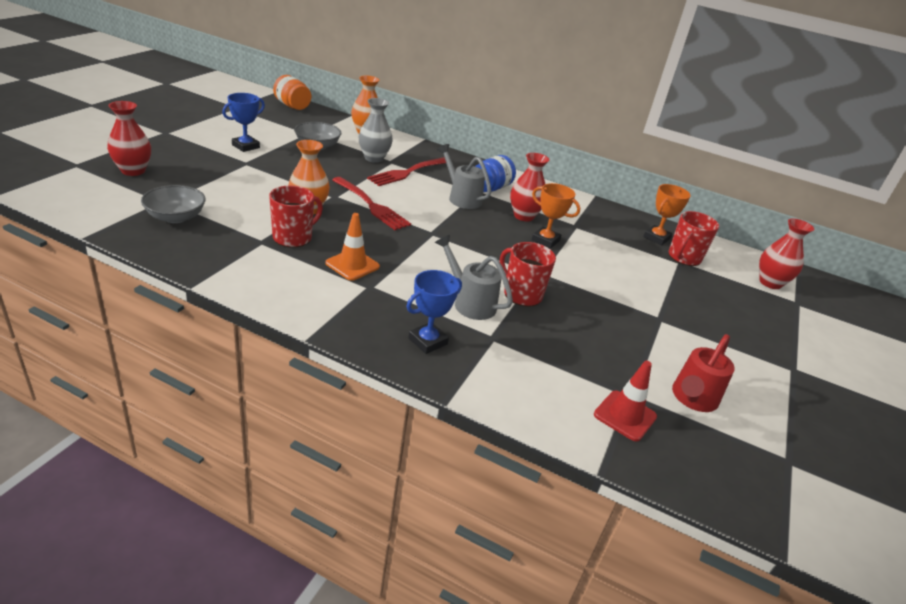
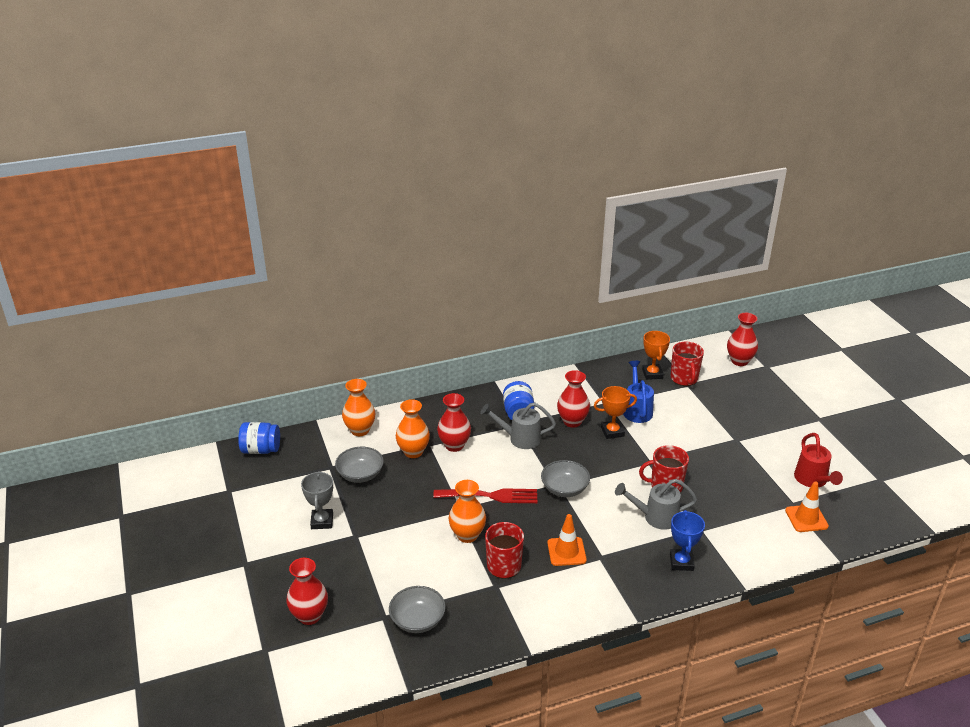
camera: 40 degrees left, 0 degrees up
blue trophy [222,93,265,152] -> grey trophy [301,471,333,529]
orange jar [273,75,311,110] -> blue jar [238,422,280,454]
grey vase [358,98,393,163] -> orange vase [396,399,430,458]
red fork [367,157,446,186] -> red vase [437,393,471,452]
red traffic cone [594,361,657,442] -> orange traffic cone [785,481,829,532]
none -> grey bowl [541,460,590,497]
none -> blue watering can [623,361,654,423]

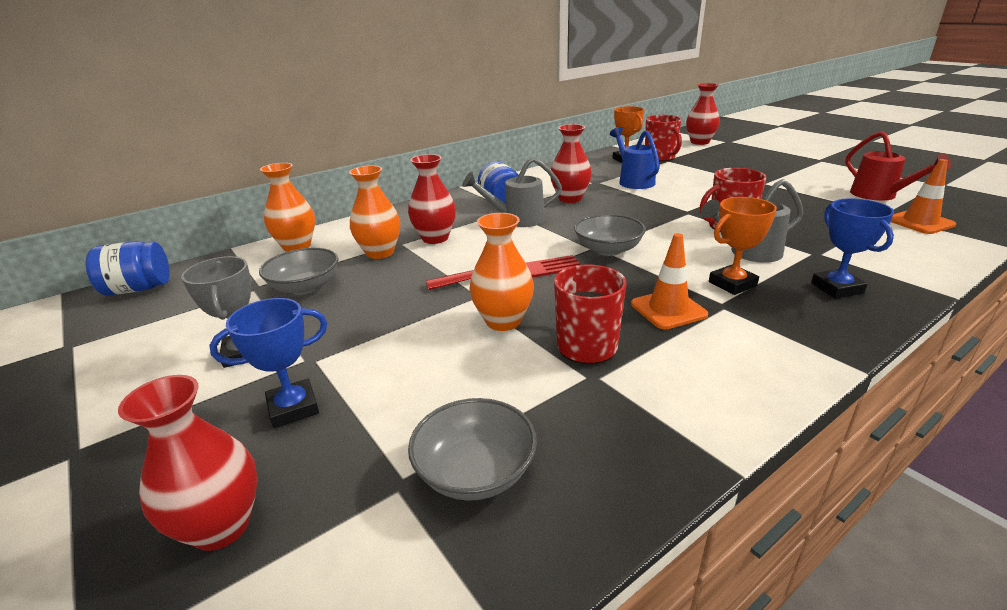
camera: 15 degrees left, 5 degrees down
orange trophy [594,386,637,439] -> orange trophy moved to [709,197,777,295]
none -> blue trophy [209,298,327,428]

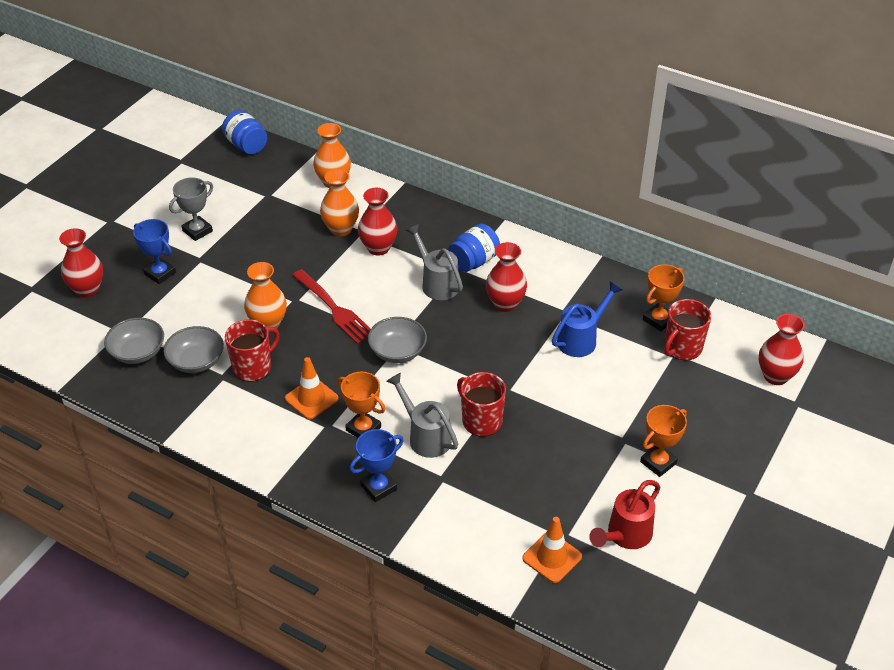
camera: 65 degrees right, 15 degrees up
grey bowl [259,248,338,295] -> grey bowl moved to [163,326,224,373]
none -> orange trophy [640,405,687,477]

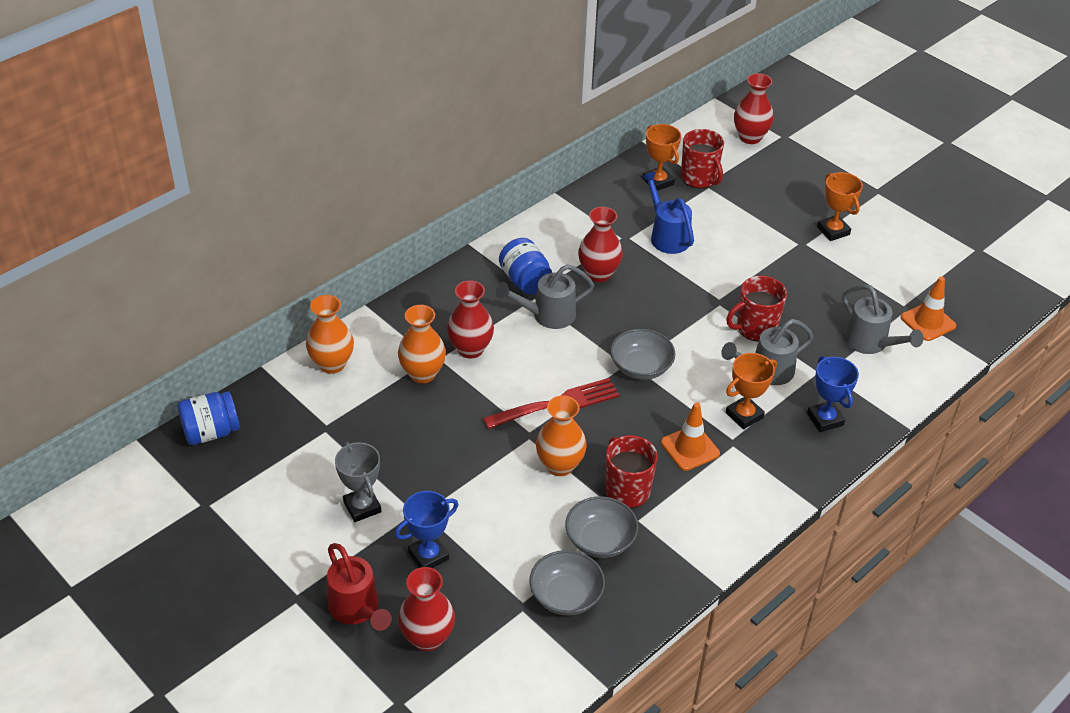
camera: 75 degrees left, 0 degrees up
red watering can [589,480,661,549] -> red watering can moved to [327,543,391,631]
none -> grey watering can [843,284,924,354]

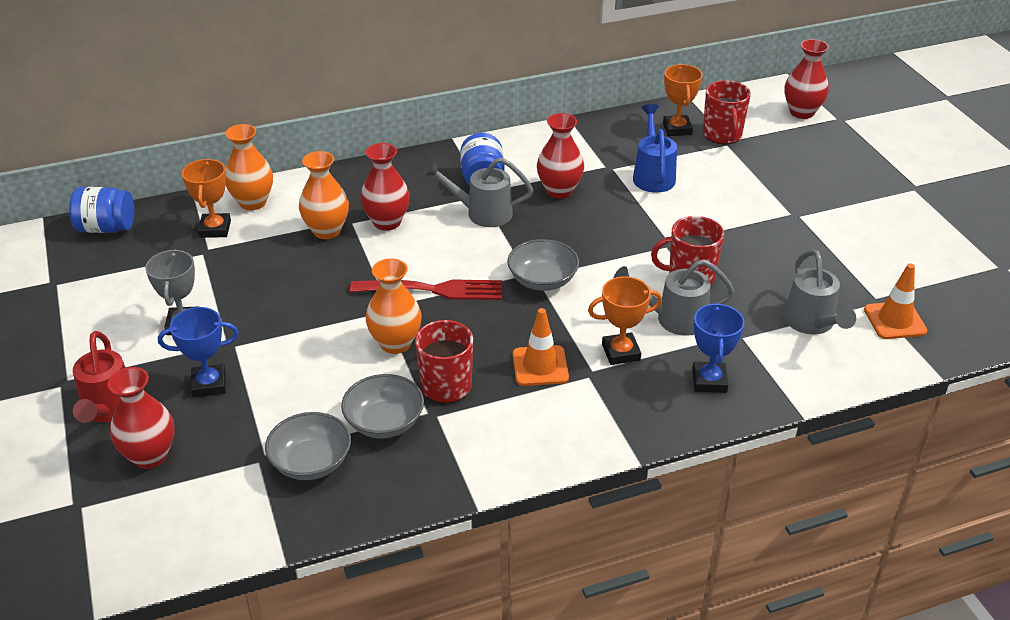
camera: 25 degrees right, 5 degrees down
orange trophy [817,172,863,241] -> orange trophy moved to [182,159,231,238]

